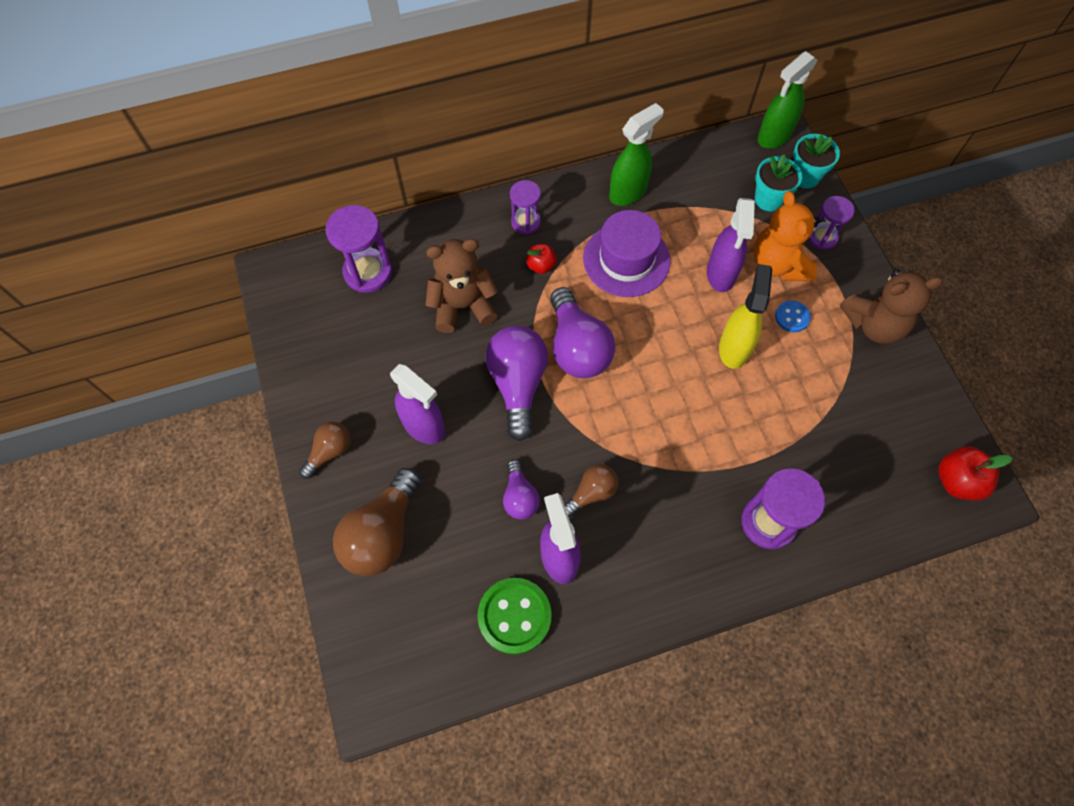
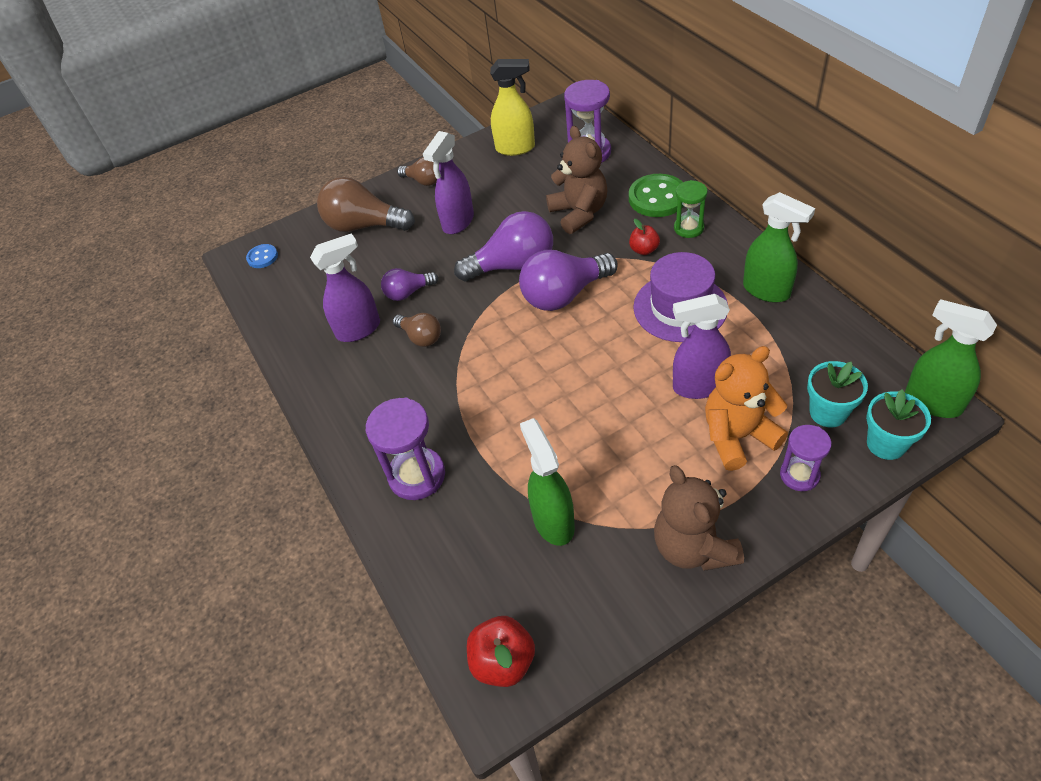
camera: 85 degrees right, 15 degrees down
green button [477,578,552,655] -> green button moved to [629,174,684,217]
purple hourglass [510,180,541,234] -> green hourglass [674,180,708,238]
yellow spray bottle [719,264,772,369] -> yellow spray bottle moved to [490,59,535,156]
blue button [775,300,811,332] -> blue button moved to [246,244,278,268]
none -> green spray bottle [520,418,575,546]

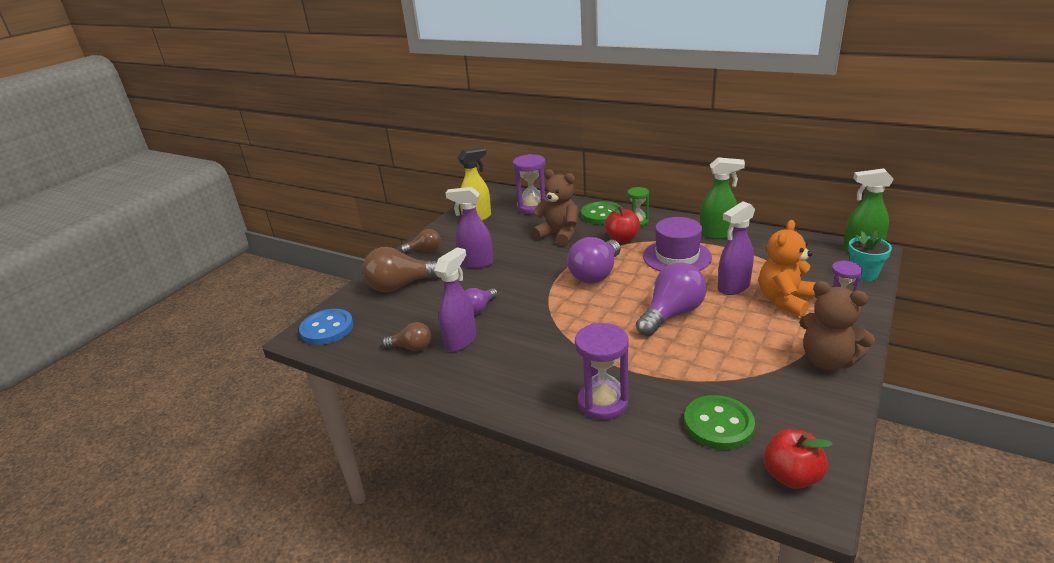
camera: 35 degrees left, 20 degrees down
blue button [246,244,278,268] -> blue button [299,309,353,345], size x1.85
brown light bulb [393,313,441,347] -> brown light bulb moved to [382,322,431,351]
purple spray bottle [423,131,474,234] -> purple spray bottle turned 105 degrees clockwise [446,187,493,268]
purple light bulb [454,211,553,282] -> purple light bulb moved to [636,263,707,336]
green spray bottle [520,418,575,546] -> none
red apple [629,219,660,255] -> red apple [605,204,640,243], size x1.58
turquoise flower pot [807,361,868,427] -> none
none -> green button [684,395,755,450]

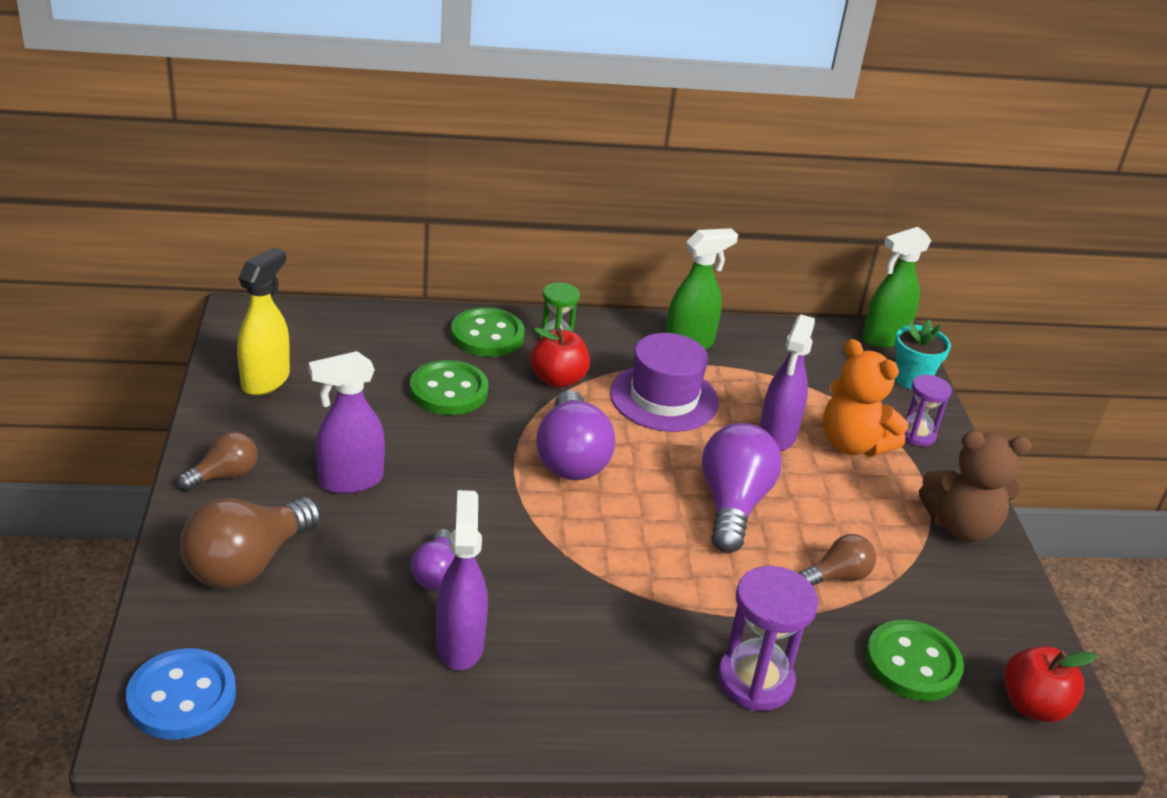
camera: 40 degrees left, 5 degrees up
brown light bulb [382,322,431,351] -> brown light bulb moved to [798,534,876,586]
purple hourglass [513,154,547,214] -> none
brown teddy bear [532,169,578,246] -> green button [410,360,488,415]
orange teddy bear [759,220,816,317] -> orange teddy bear turned 45 degrees counterclockwise [823,339,908,457]

